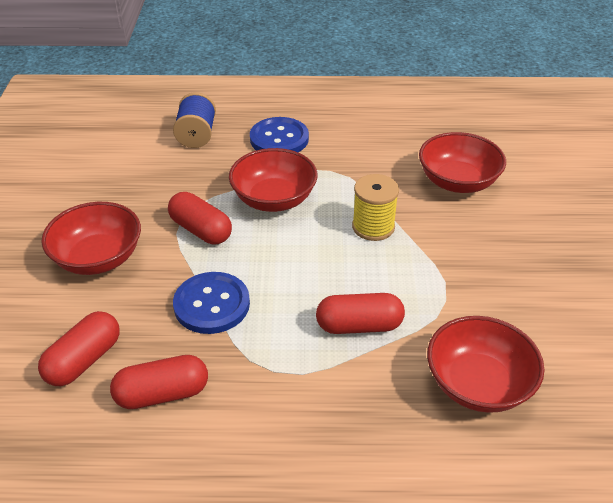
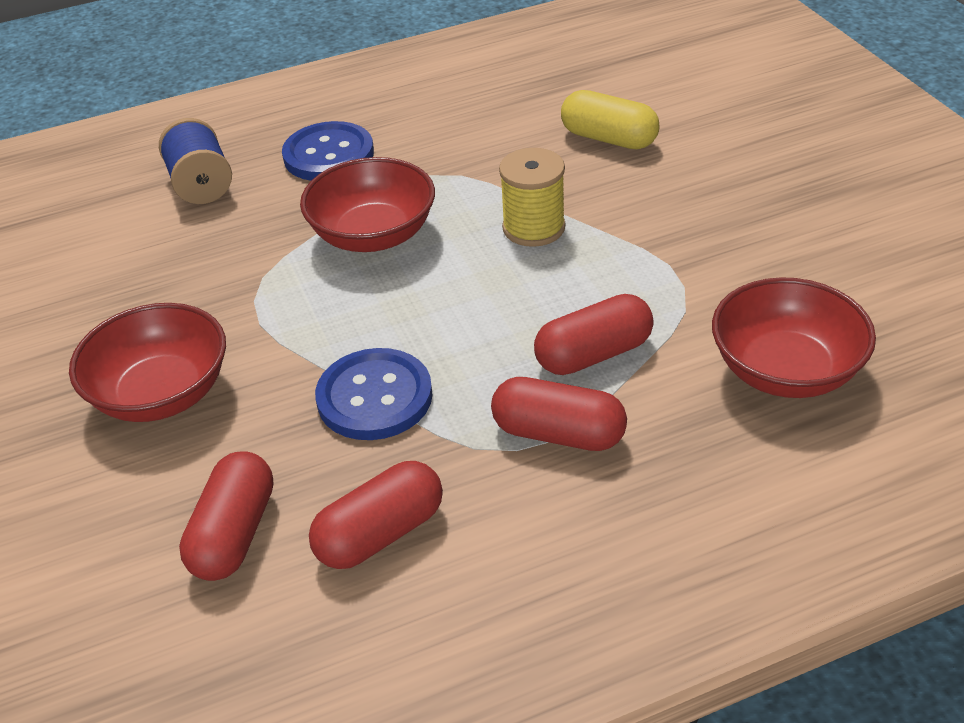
camera: 20 degrees left, 0 degrees up
red capsule [168,192,232,244] -> red capsule moved to [491,377,627,451]
red bowl [419,132,506,193] -> yellow capsule [561,90,659,149]

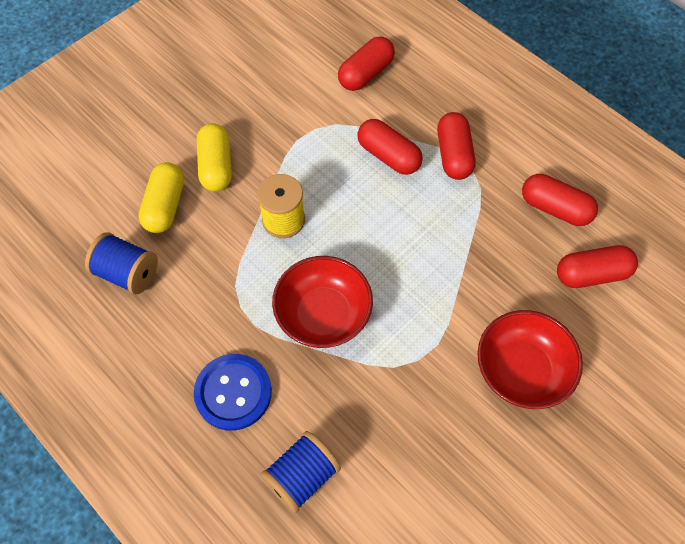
camera: 115 degrees left, 20 degrees up
blue button [315,348,433,440] -> none
red bowl [712,277,876,398] -> red capsule [338,36,395,91]
none -> blue spool [85,232,158,294]
none -> yellow capsule [197,123,232,192]

